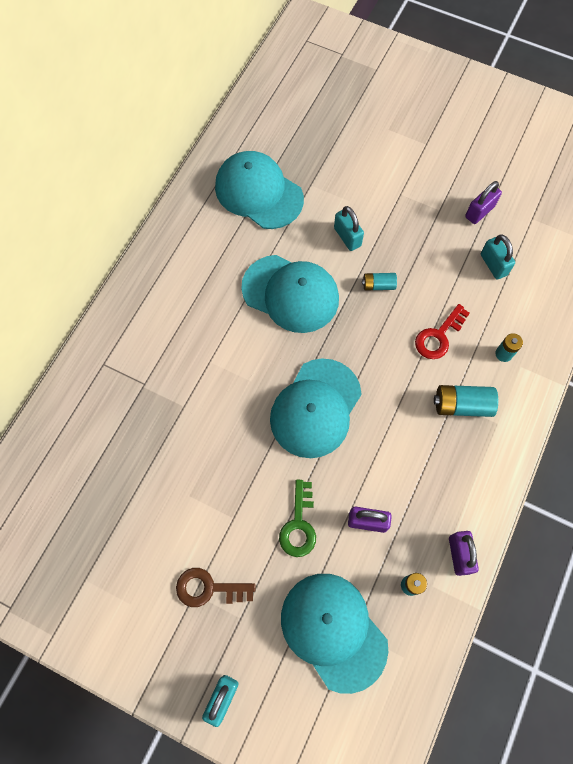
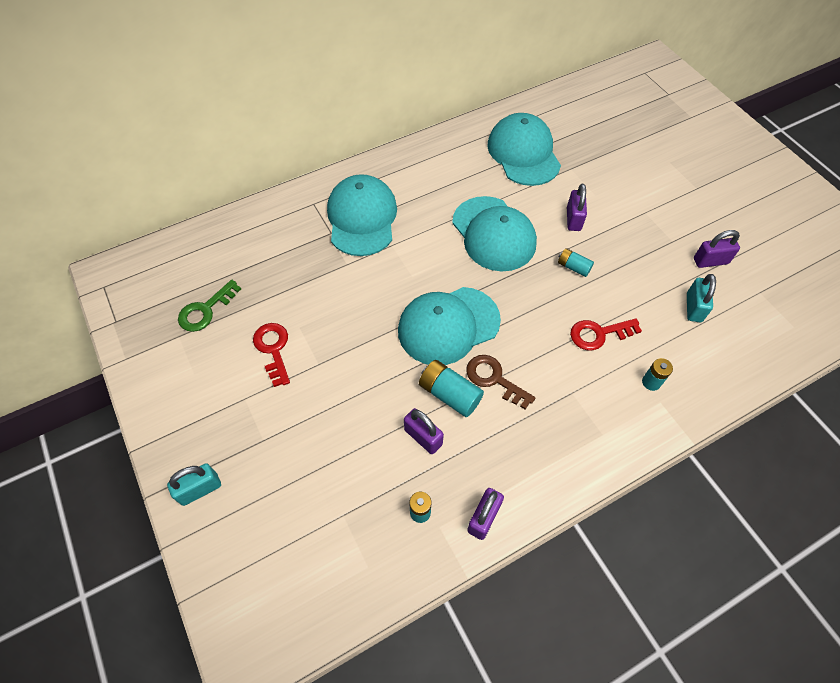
camera: 35 degrees right, 10 degrees down
brown key [176,568,256,607] -> brown key moved to [466,355,535,409]
green key [279,480,316,557] -> green key moved to [178,280,241,332]
turquoise cap [281,574,388,694] -> turquoise cap moved to [327,174,397,256]
turquoise padlock [334,206,364,251] -> purple padlock [567,184,587,231]
turquoise battery [434,385,498,417] -> turquoise battery moved to [419,360,484,417]
none -> red key [253,323,290,387]

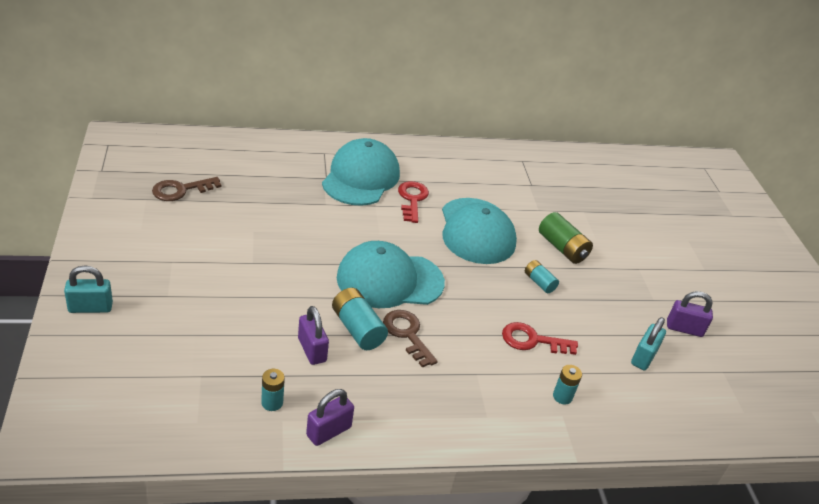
camera: 15 degrees right, 20 degrees down
green key [178,280,241,332] -> brown key [152,177,221,201]
red key [253,323,290,387] -> red key moved to [398,181,429,223]
turquoise cap [487,113,561,186] -> none
purple padlock [567,184,587,231] -> green battery [539,212,593,264]

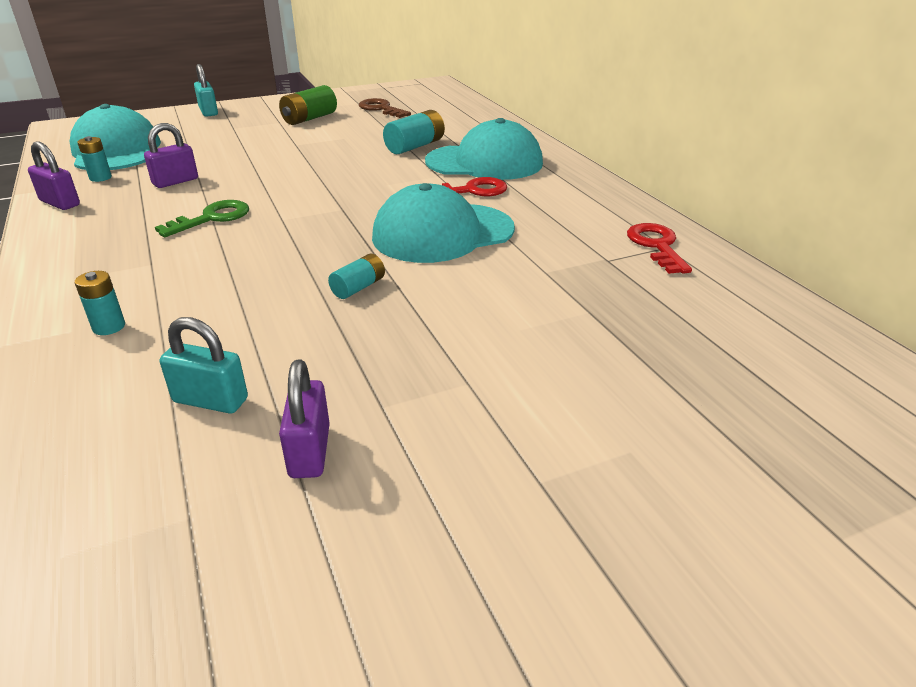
camera: 80 degrees right, 5 degrees down
turquoise battery [332,288,388,350] -> turquoise battery moved to [383,110,445,154]
turquoise cap [337,241,445,308] -> turquoise cap moved to [70,104,161,170]
brown key [383,310,438,367] -> green key [155,200,249,237]
red key [502,322,578,355] -> red key moved to [627,223,692,274]
green battery [539,212,593,264] -> green battery moved to [279,85,337,125]

